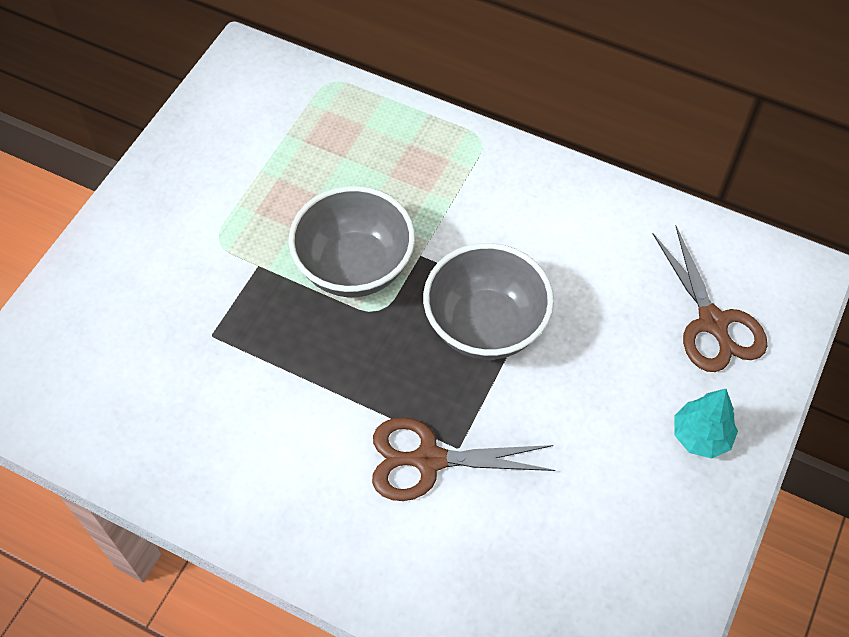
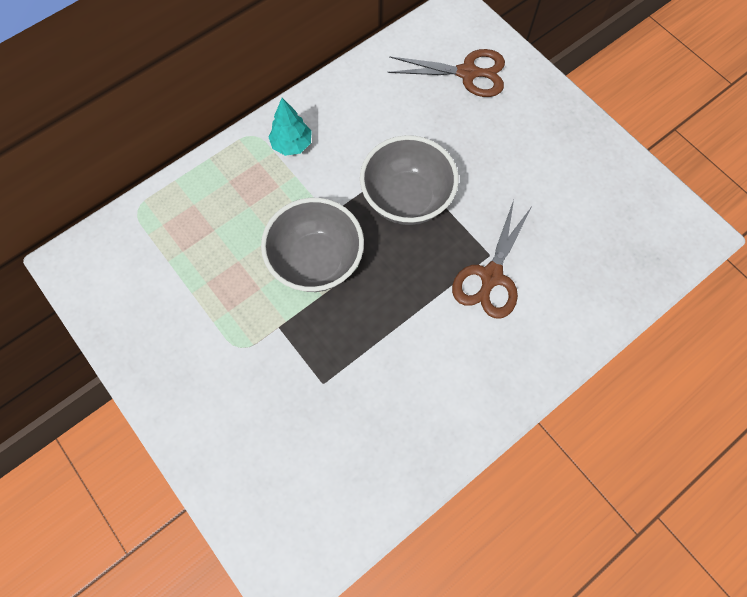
camera: 65 degrees left, 10 degrees up
turquoise tree [674,389,738,459] -> turquoise tree moved to [268,98,312,156]

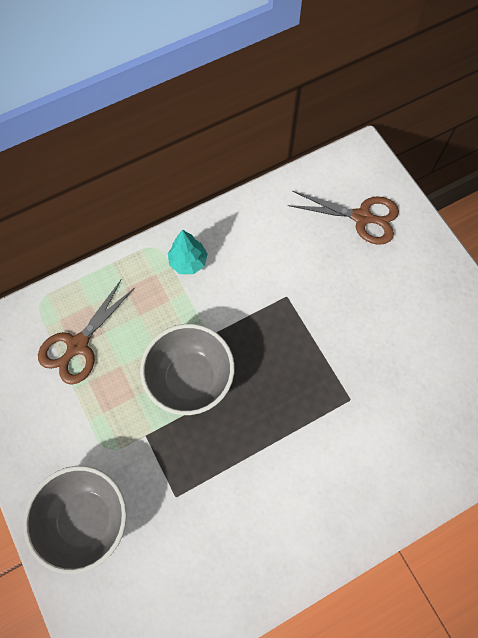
camera: 10 degrees right, 0 degrees up
grey bowl [360,135,459,225] -> grey bowl moved to [23,466,127,574]
brown scissors [452,200,531,318] -> brown scissors moved to [38,279,135,385]

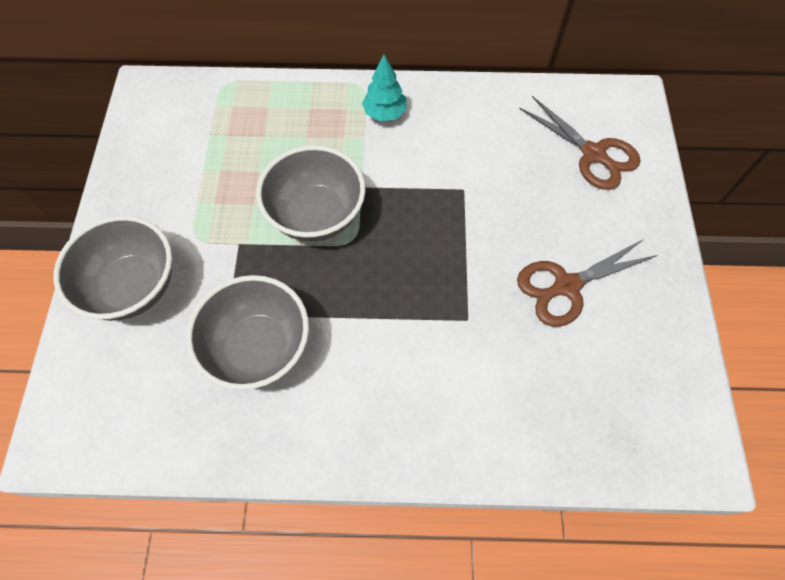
camera: 30 degrees right, 5 degrees down
brown scissors [38,279,135,385] -> brown scissors moved to [517,239,658,327]
none -> grey bowl [186,275,309,390]

